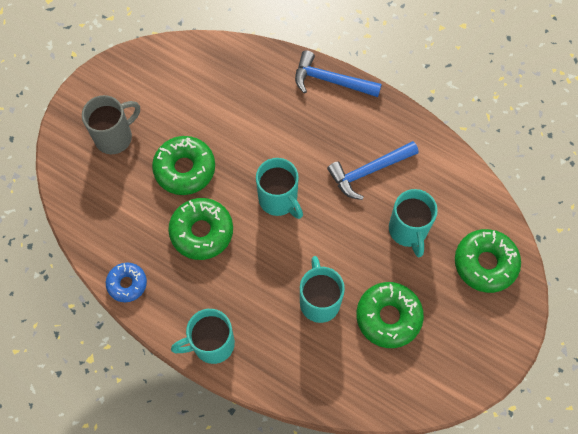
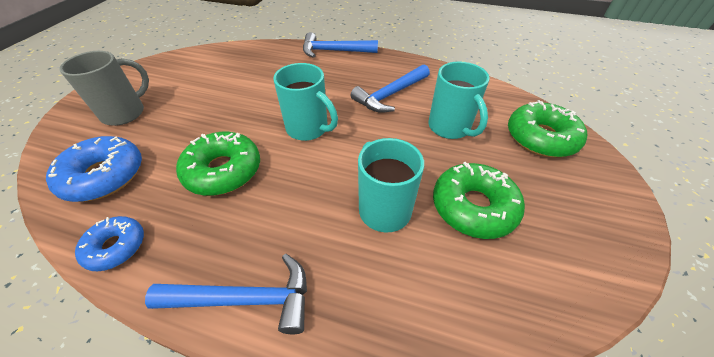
camera: 15 degrees left, 20 degrees down
green donut [152,136,215,195] -> none
turquoise mug [171,309,235,364] -> blue hammer [145,254,307,334]
none -> blue donut [46,136,142,202]

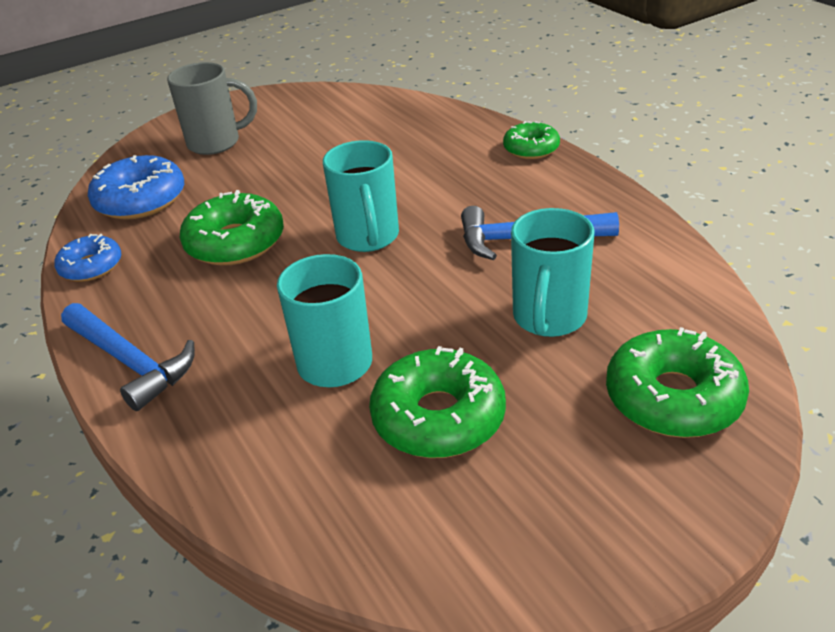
camera: 45 degrees right, 10 degrees down
blue hammer [303,32,378,58] -> green donut [503,121,560,159]

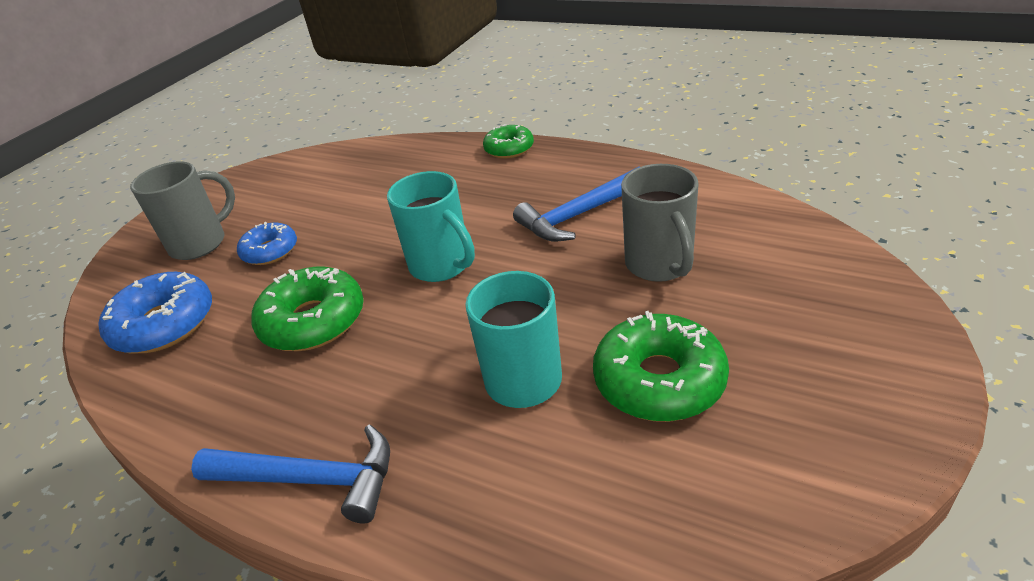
camera: 30 degrees left, 0 degrees up
blue donut [54,234,121,282] -> blue donut moved to [237,222,297,265]
turquoise mug [511,208,594,337] -> grey mug [621,164,699,282]
green donut [606,327,749,438] -> none

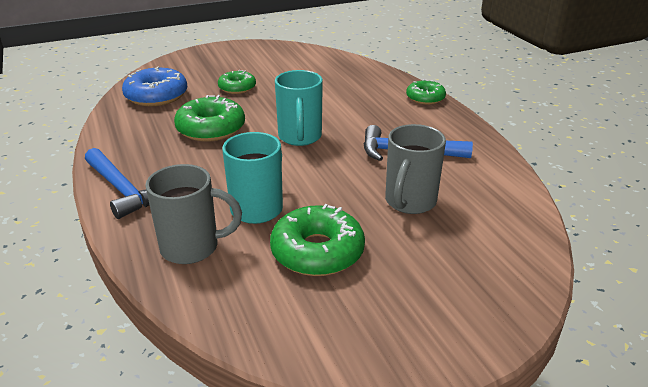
camera: 35 degrees right, 5 degrees down
grey mug [130,161,235,260] -> grey mug moved to [145,164,242,264]
blue donut [237,222,297,265] -> green donut [218,70,256,94]

